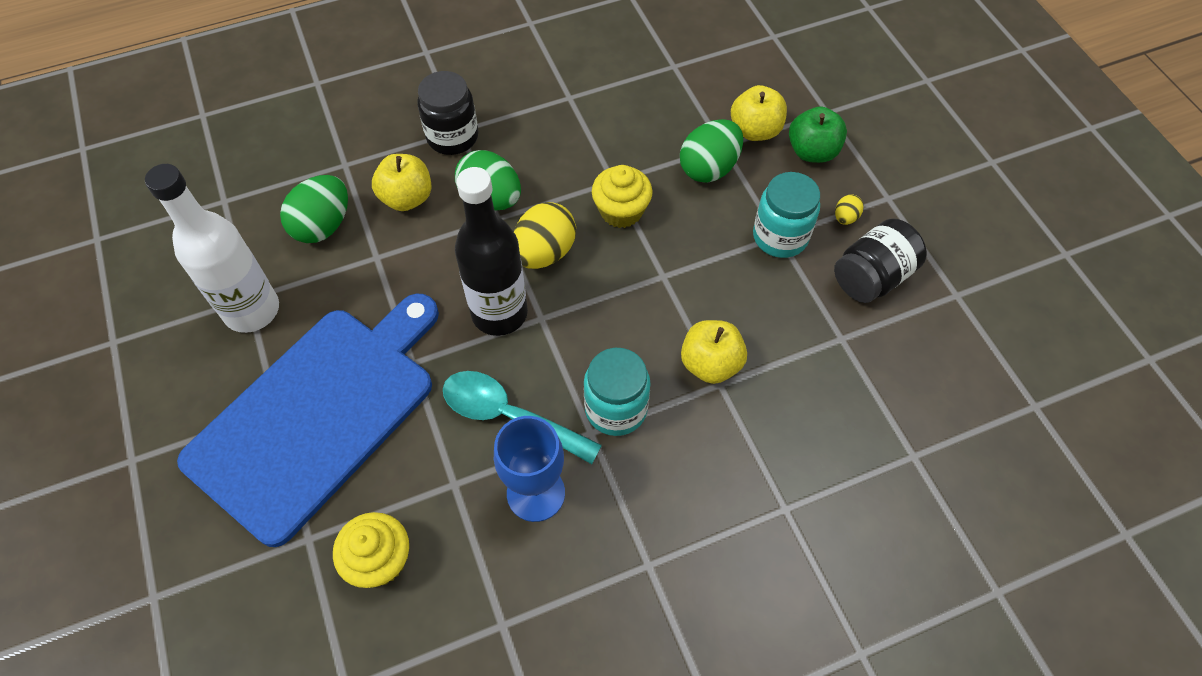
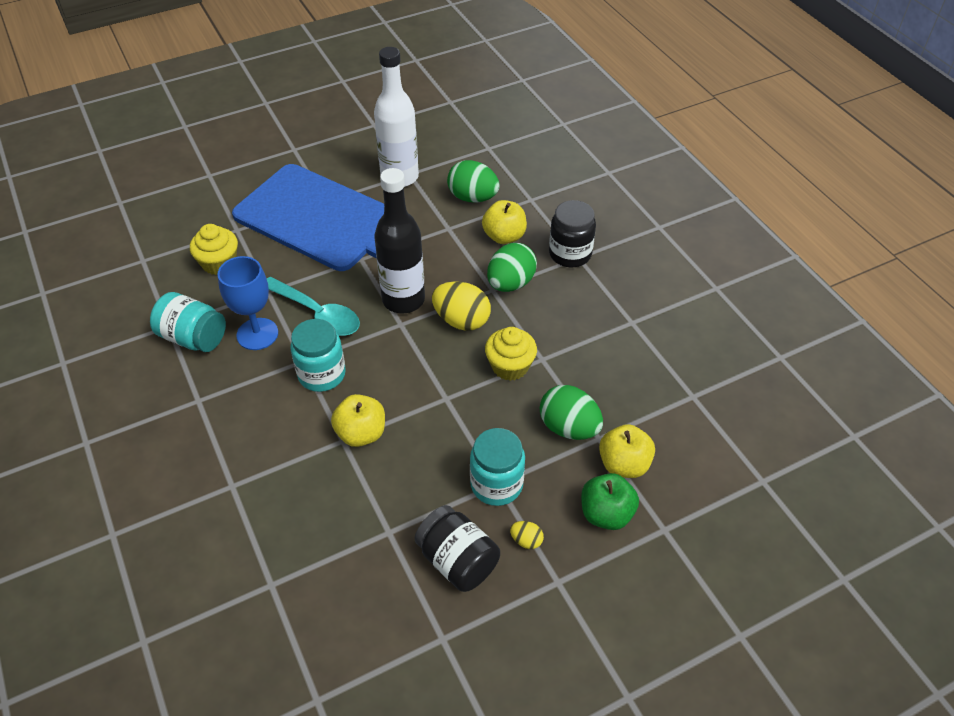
camera: 85 degrees right, 10 degrees down
turquoise spoon [443,371,602,464] -> turquoise spoon turned 105 degrees clockwise [267,277,360,336]
none -> turquoise jar [150,292,226,352]

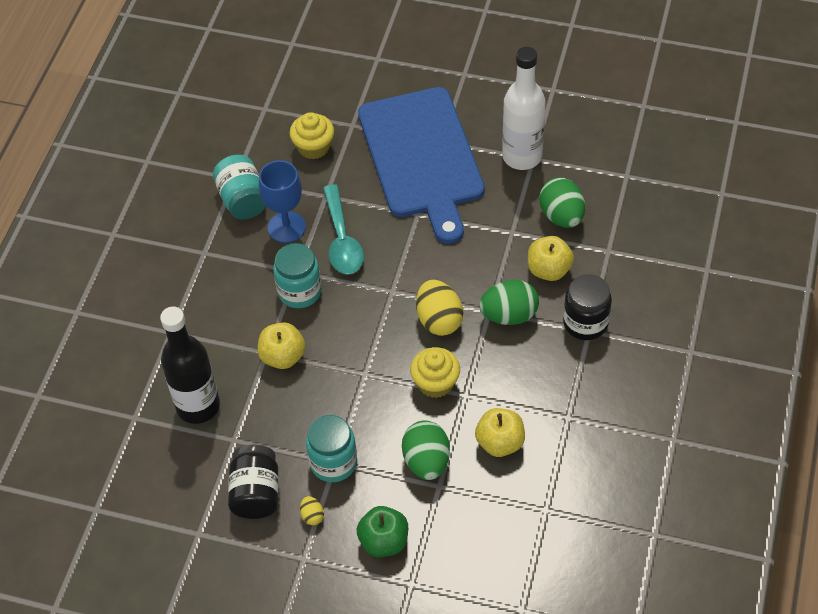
camera: 45 degrees right, 5 degrees up
black bottle [374,168,425,313] -> black bottle moved to [160,307,220,424]
yellow apple [599,424,655,478] -> yellow apple moved to [475,408,525,457]

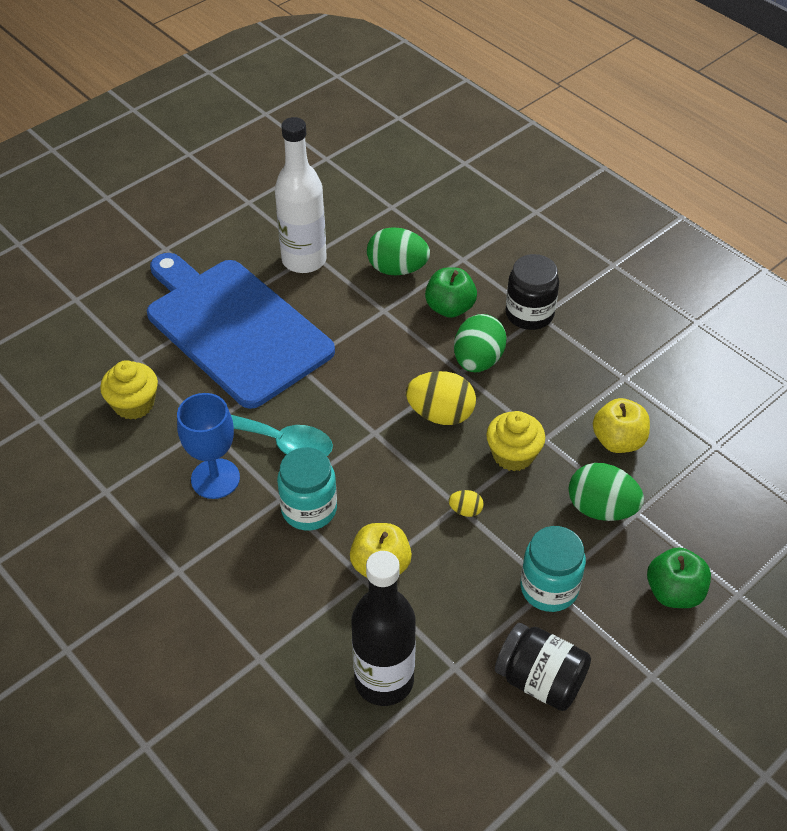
camera: 60 degrees left, 5 degrees down
turquoise jar [213,155,266,220] -> none
yellow egg [300,496,324,525] -> yellow egg moved to [449,490,484,517]
blue cutting board [358,87,485,244] -> blue cutting board turned 150 degrees counterclockwise [147,253,335,409]
yellow apple [528,236,574,281] -> green apple [425,267,477,318]

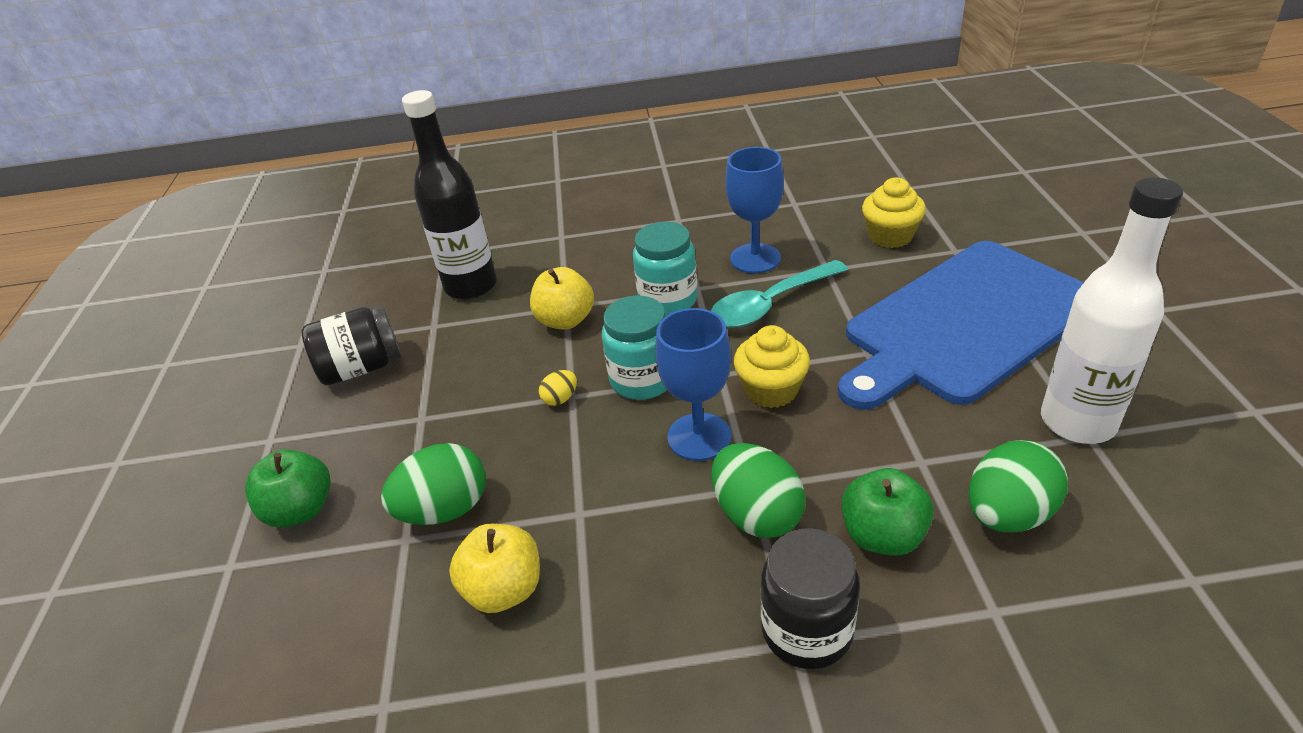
camera: 130 degrees right, 10 degrees down
blue cutting board [147,253,335,409] -> blue cutting board turned 150 degrees clockwise [838,241,1084,410]
yellow egg [406,371,476,425] -> blue goblet [655,308,731,461]
yellow cupcake [486,411,546,471] -> yellow cupcake moved to [734,325,810,408]
turquoise jar [520,526,586,612] -> turquoise jar moved to [602,296,667,400]

